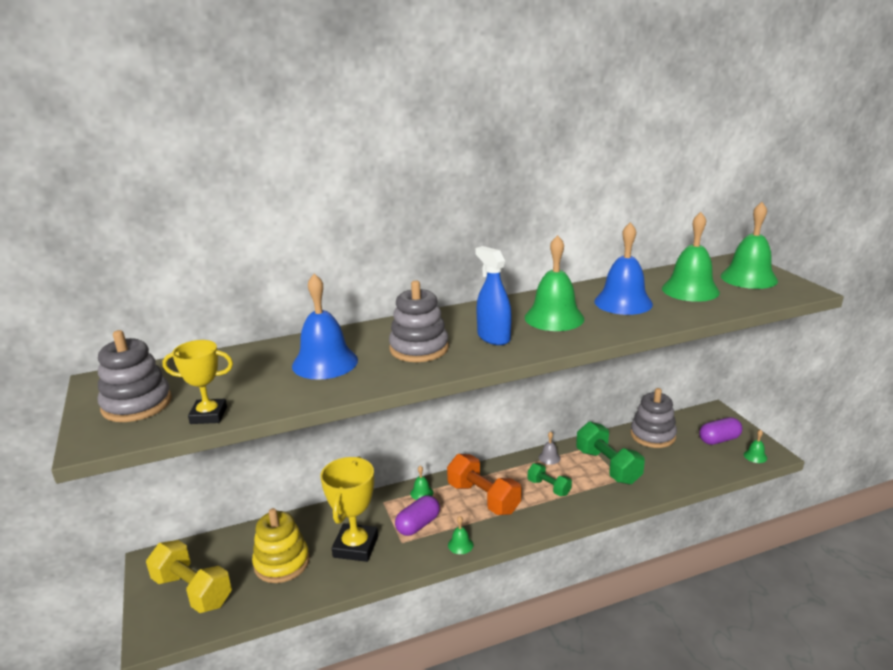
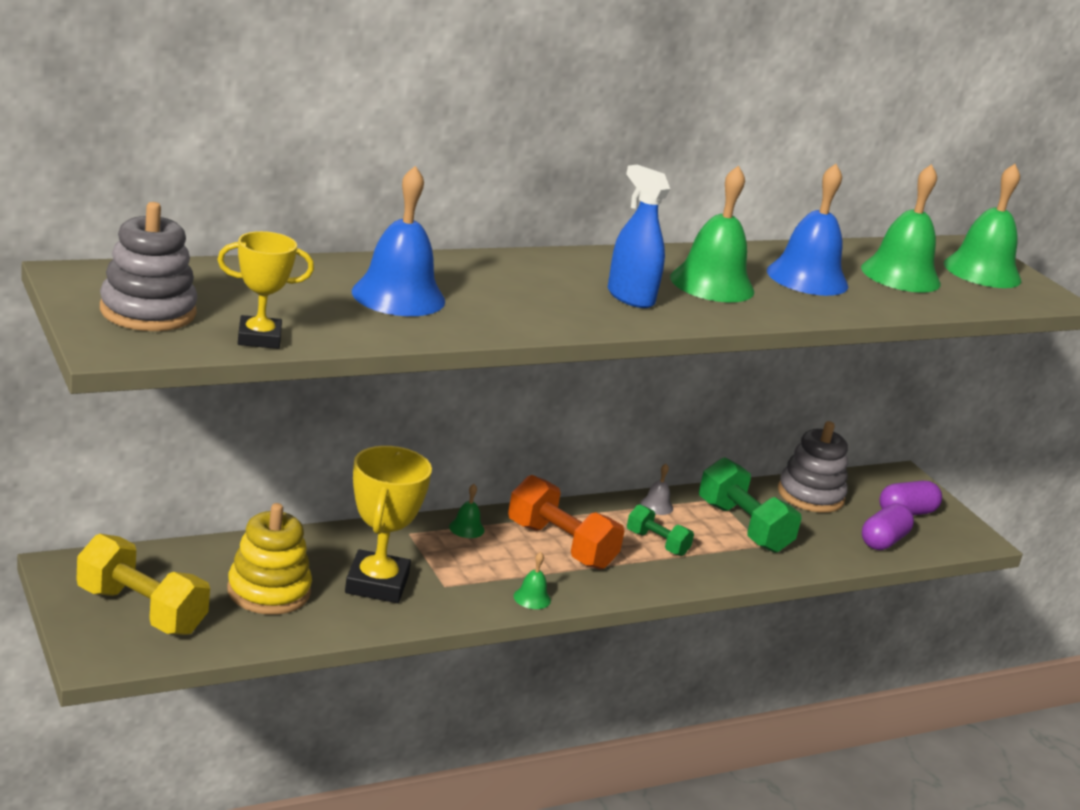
camera: 10 degrees left, 0 degrees up
grey stacking toy [389,280,449,362] -> none
purple capsule [395,495,440,536] -> purple capsule moved to [862,503,914,550]
green bell [744,430,767,463] -> none

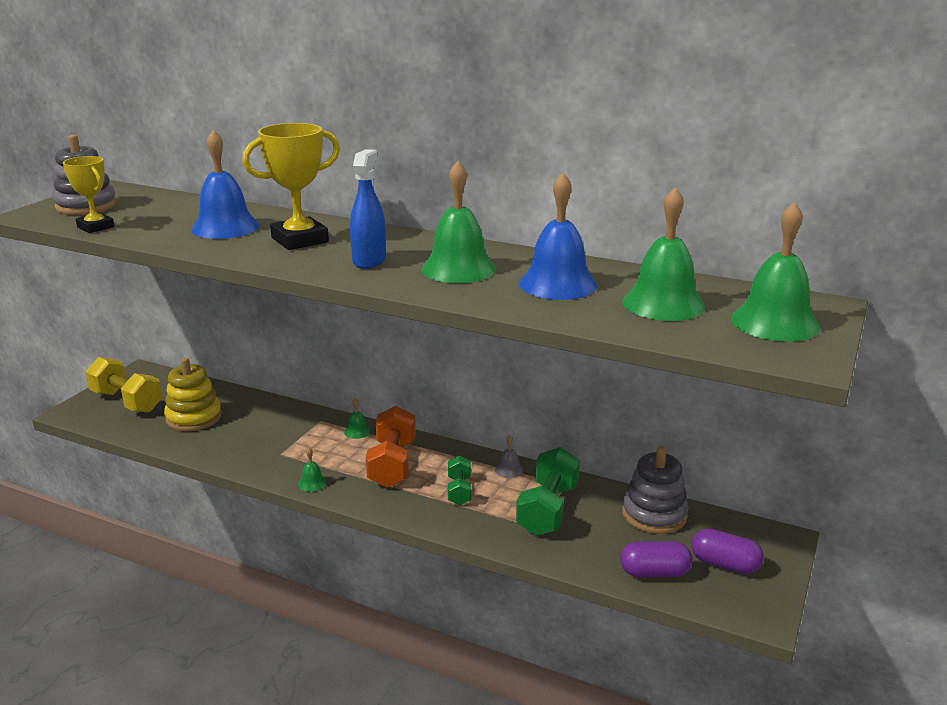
camera: 55 degrees right, 0 degrees up
yellow dumbbell [76,534,210,635] -> yellow dumbbell turned 45 degrees counterclockwise [85,357,162,413]
yellow trophy [345,446,432,603] -> yellow trophy moved to [242,123,340,250]

